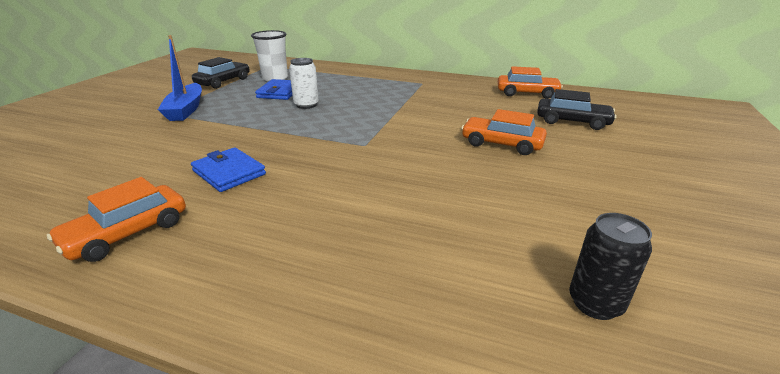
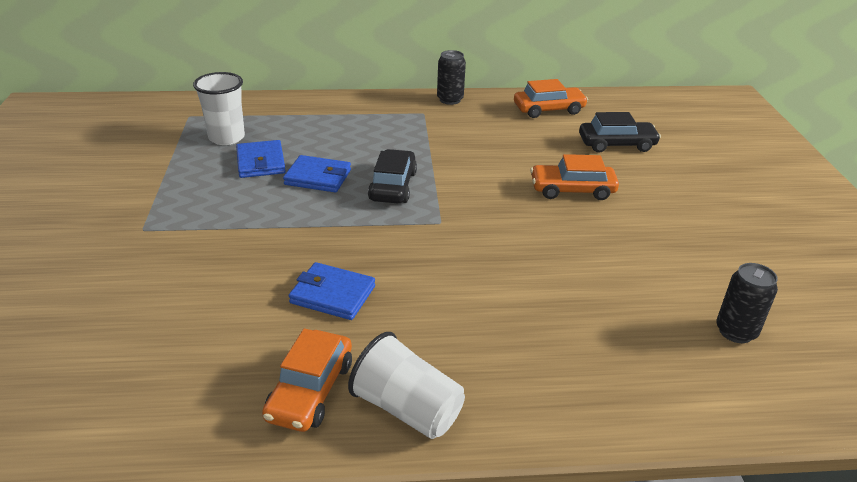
camera: 25 degrees left, 5 degrees up
blue boat [158,35,202,121] -> none
black car [192,57,249,89] -> black car moved to [368,149,417,203]
white can [289,58,319,109] -> blue wallet [283,155,351,193]
none -> white cup [348,332,465,439]
none -> black can [437,50,466,105]

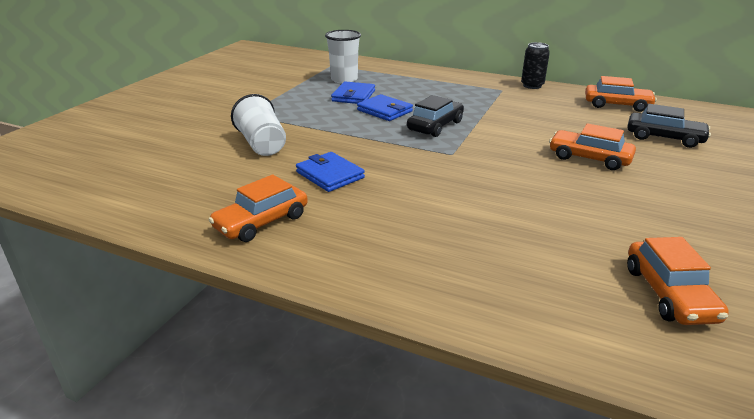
camera: 30 degrees right, 5 degrees down
white cup [348,332,465,439] -> white cup moved to [231,94,286,156]
black can [716,263,778,343] -> orange car [627,237,729,325]

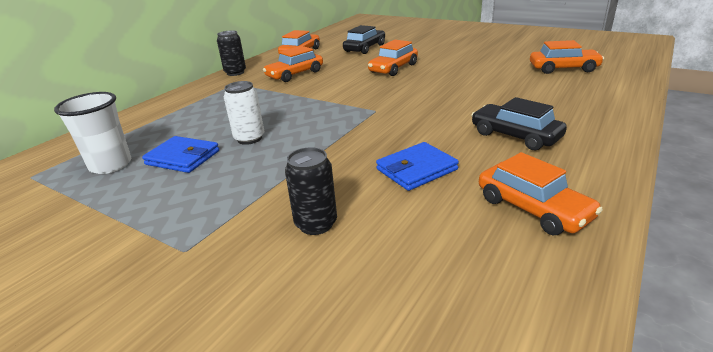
camera: 80 degrees left, 0 degrees up
white cup [231,94,286,156] -> black can [285,147,337,235]
blue wallet [357,94,413,121] -> white can [224,81,264,145]
black car [407,95,464,137] -> black car moved to [471,97,567,150]
none -> orange car [263,46,323,82]

